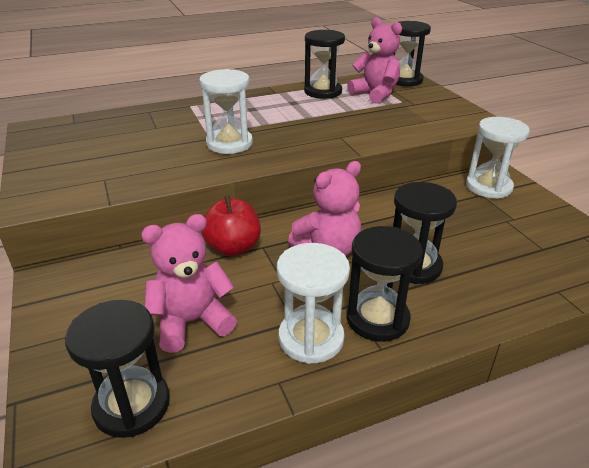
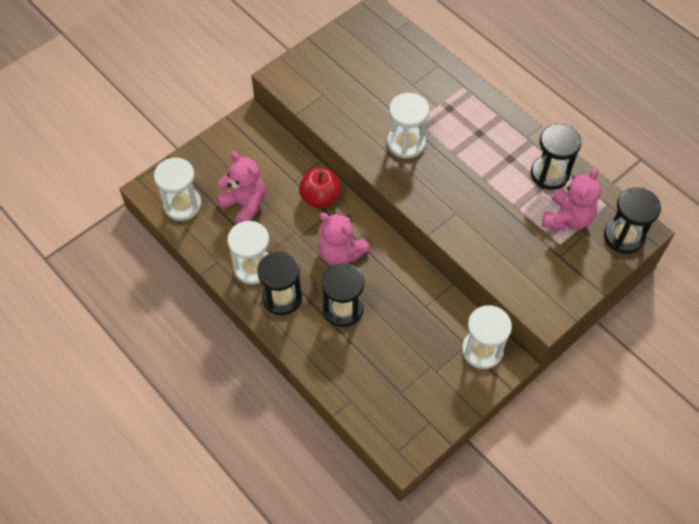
camera: 70 degrees right, 25 degrees up
black hourglass [65,300,170,438] -> white hourglass [154,157,202,221]

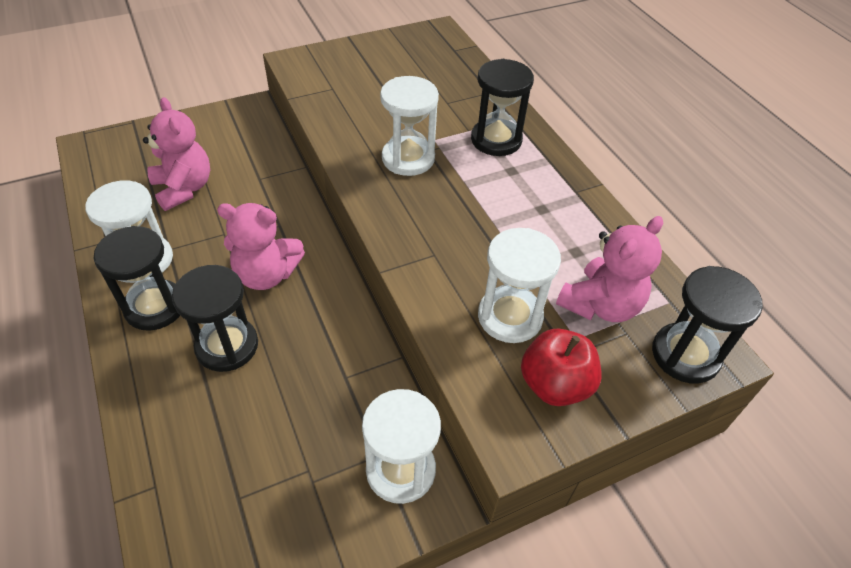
camera: 15 degrees right, 10 degrees down
white hourglass [154,157,202,221] -> white hourglass moved to [478,228,561,343]
red apple [299,168,341,208] -> red apple moved to [521,329,601,406]
pink teddy bear [318,213,370,266] -> pink teddy bear turned 45 degrees counterclockwise [217,203,305,290]
black hourglass [531,124,581,190] -> black hourglass moved to [471,59,534,156]

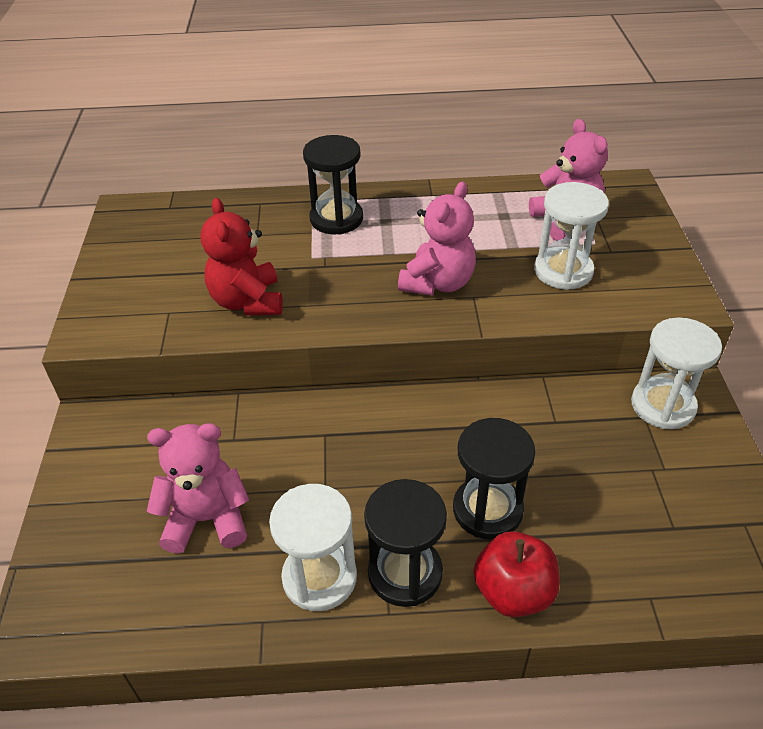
camera: 65 degrees left, 5 degrees down
pink teddy bear [217,203,305,290] -> pink teddy bear moved to [398,181,476,296]
white hourglass [380,76,439,176] -> none
red apple [521,329,601,406] -> red apple moved to [474,531,559,617]
black hourglass [652,266,763,384] -> none
none -> red teddy bear [201,198,283,316]

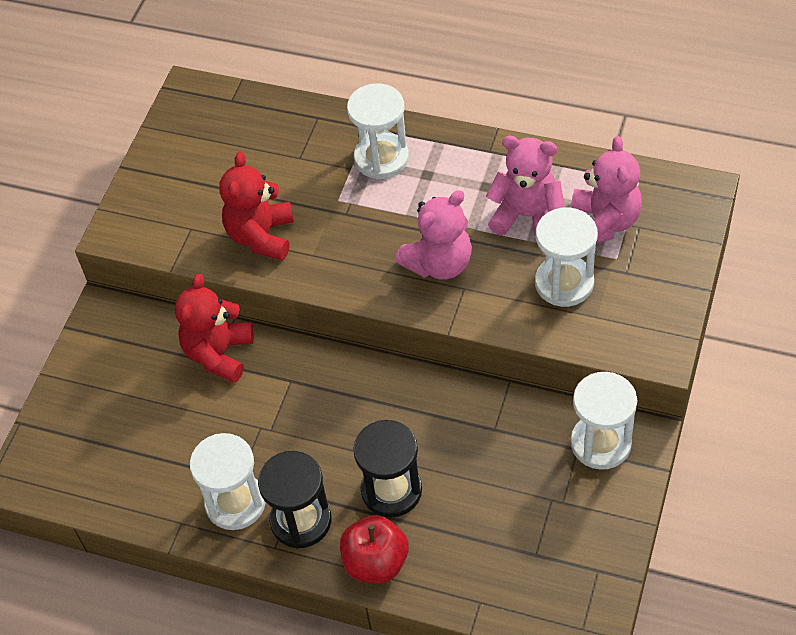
camera: 25 degrees right, 10 degrees up
pink teddy bear [147,423,249,554] -> pink teddy bear moved to [486,136,565,238]
black hourglass [303,135,363,235] -> white hourglass [347,83,409,179]
none -> red teddy bear [175,274,254,383]

